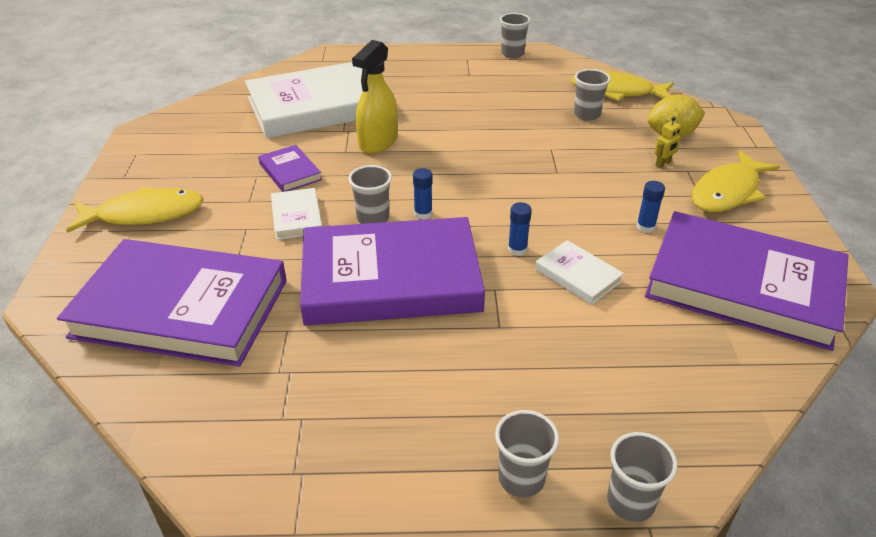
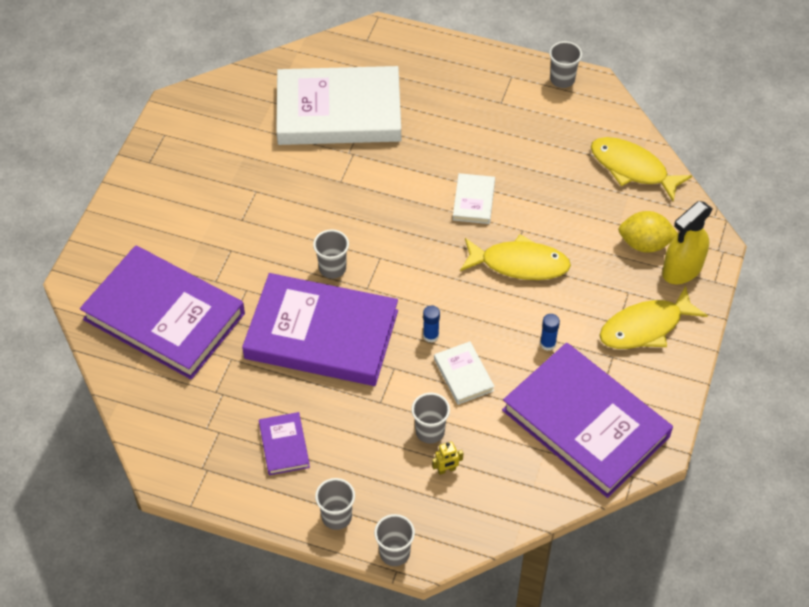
camera: 20 degrees right, 15 degrees up
yellow fish [66,187,204,233] -> yellow fish moved to [460,234,571,280]
purple book [258,145,322,192] -> purple book moved to [259,412,310,475]
white book [271,188,322,240] -> white book moved to [453,173,495,224]
yellow spray bottle [352,40,398,154] -> yellow spray bottle moved to [662,201,713,284]
blue glue stick [413,168,432,220] -> none
grey cup [574,69,611,120] -> grey cup moved to [411,393,450,444]
yellow robot [654,117,682,168] -> yellow robot moved to [432,441,463,475]

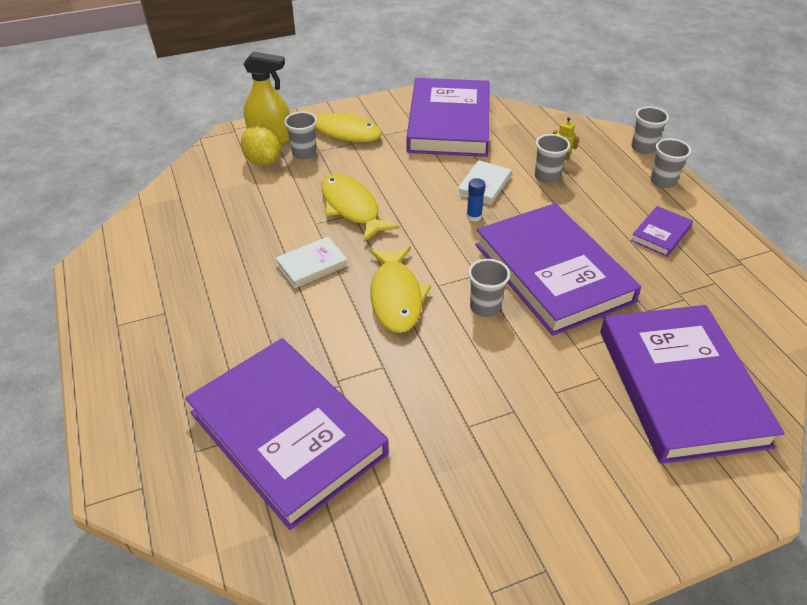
camera: 130 degrees left, 10 degrees down
white book [276,66,401,145] -> purple book [185,338,389,530]
blue glue stick [540,314,560,351] -> none
grey cup [549,41,582,88] -> grey cup moved to [284,112,317,159]
yellow fish [591,137,692,201] -> yellow fish moved to [369,246,431,333]

